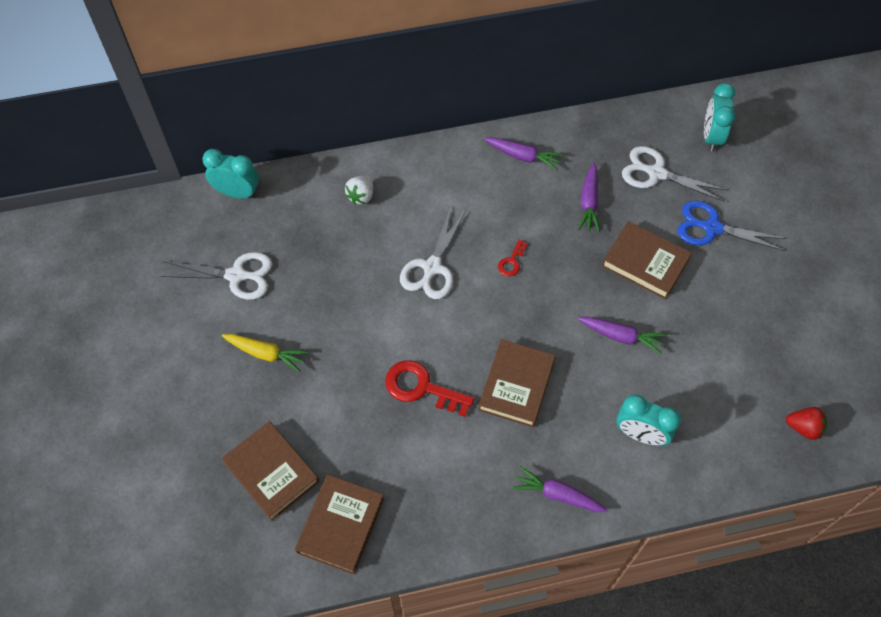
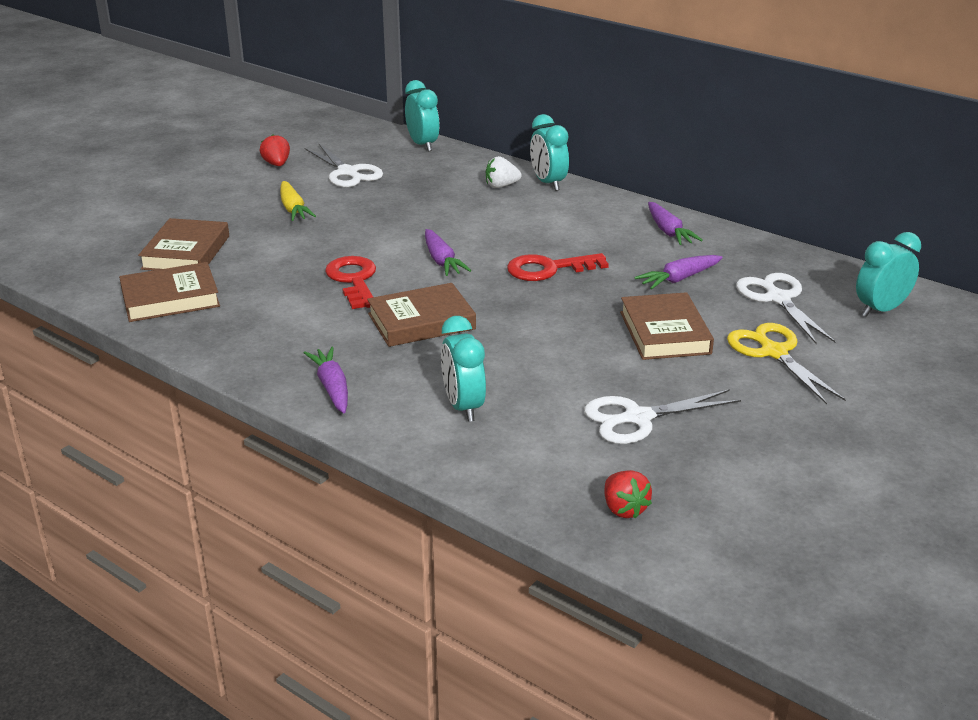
camera: 50 degrees right, 30 degrees down
white scissors [400,208,466,299] -> white scissors moved to [584,389,741,444]
red key [498,240,528,277] -> red key [507,253,609,281], size x1.94
purple carrot [578,317,667,354] -> purple carrot moved to [425,229,471,276]
blue scissors [677,200,788,251] -> yellow scissors [727,323,846,404]
none -> red strawberry [259,134,290,166]
none -> turquoise clock [530,114,569,191]

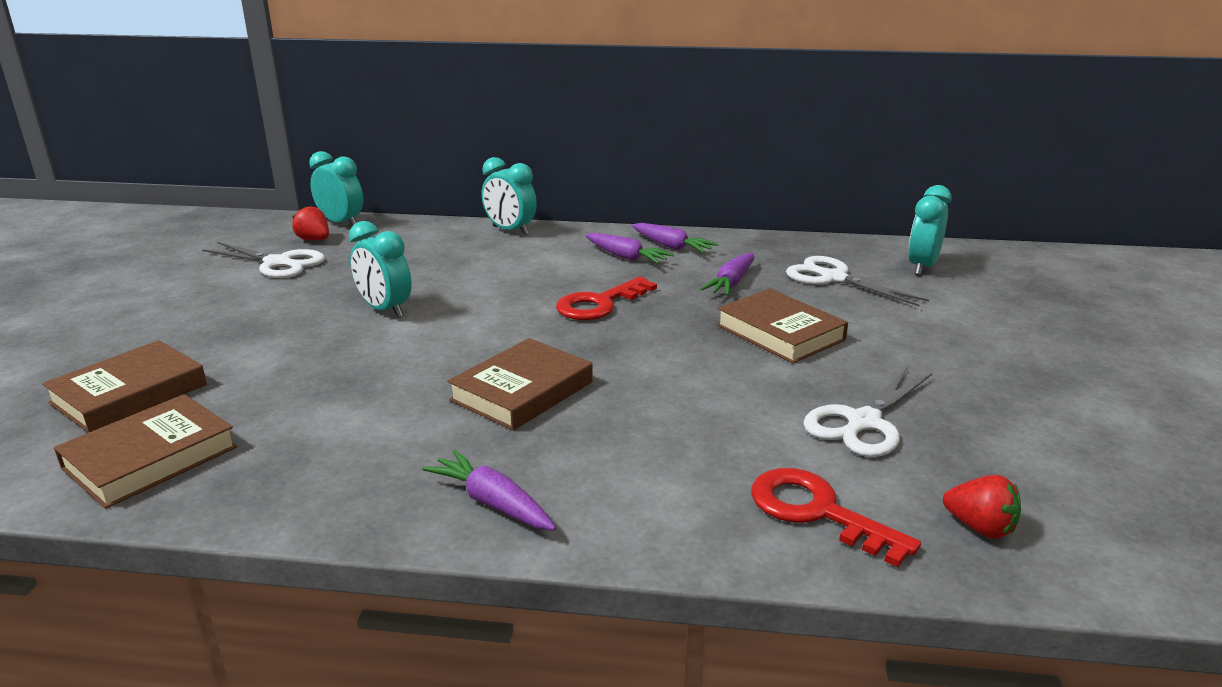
camera: 30 degrees left, 5 degrees down
brown book [138,218,229,271] -> brown book turned 60 degrees clockwise [42,340,207,433]
red strawberry [259,134,290,166] -> red strawberry moved to [292,206,329,241]
yellow carrot [280,181,316,221] -> none
red key [325,256,376,309] -> red key moved to [751,468,921,567]
purple carrot [425,229,471,276] -> purple carrot moved to [585,233,674,264]
turquoise clock [441,316,486,422] -> turquoise clock moved to [349,221,412,318]
white strawberry [486,156,522,188] -> none
yellow scissors [727,323,846,404] -> none

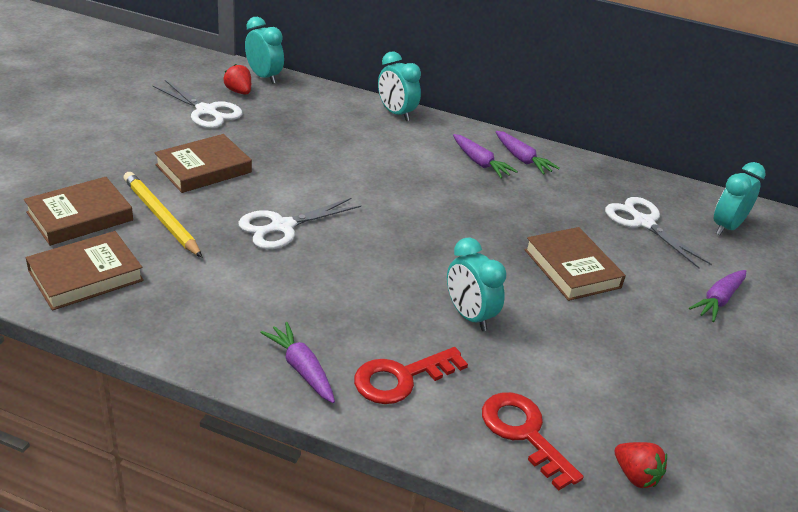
camera: 10 degrees right, 10 degrees up
turquoise clock [349,221,412,318] -> turquoise clock moved to [447,238,507,331]
brown book [447,338,593,430] -> brown book moved to [154,134,252,193]
red key [556,277,657,320] -> red key moved to [354,347,468,404]
purple carrot [700,253,754,296] -> purple carrot moved to [689,270,746,322]
white scissors [803,368,932,457] -> white scissors moved to [238,198,361,249]
none -> yellow pencil [123,172,202,258]

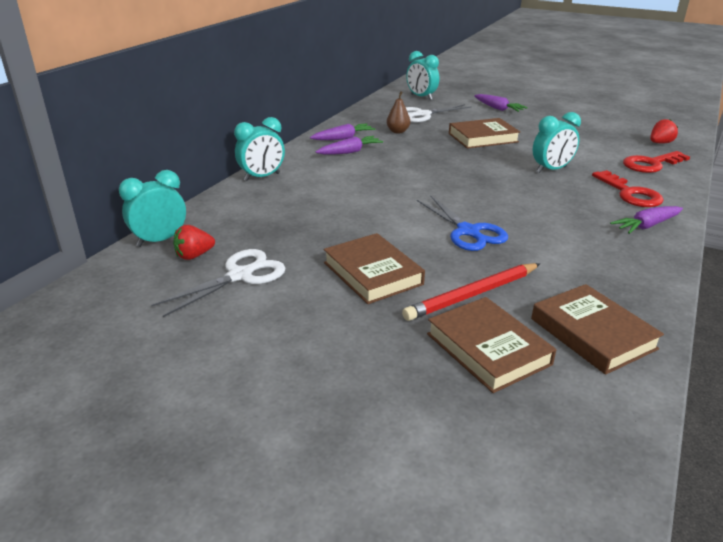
camera: 80 degrees left, 5 degrees down
yellow pencil [123,172,202,258] -> red pencil [402,263,540,321]
white scissors [238,198,361,249] -> blue scissors [417,195,508,251]
none -> brown pear [386,91,410,134]

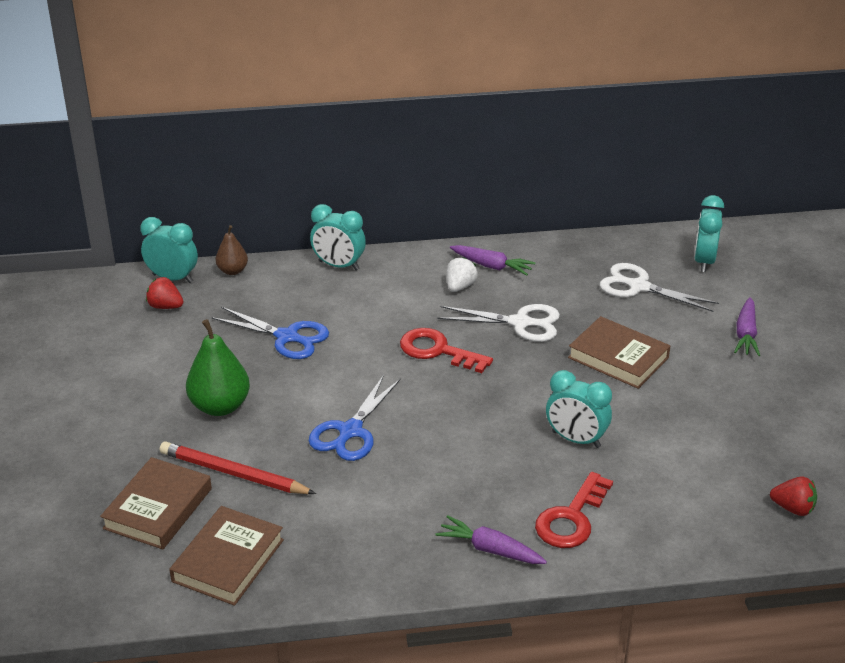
camera: 55 degrees right, 5 degrees up
white scissors [151,249,285,317] -> white scissors moved to [438,304,560,342]
purple carrot [316,136,383,154] -> white strawberry [447,257,478,292]
brown book [324,233,425,304] -> green pear [186,319,250,416]
brown pear [386,91,410,134] -> brown pear moved to [216,225,248,275]
red key [623,151,690,173] -> red key moved to [400,328,493,373]
none -> blue scissors [211,307,329,359]

